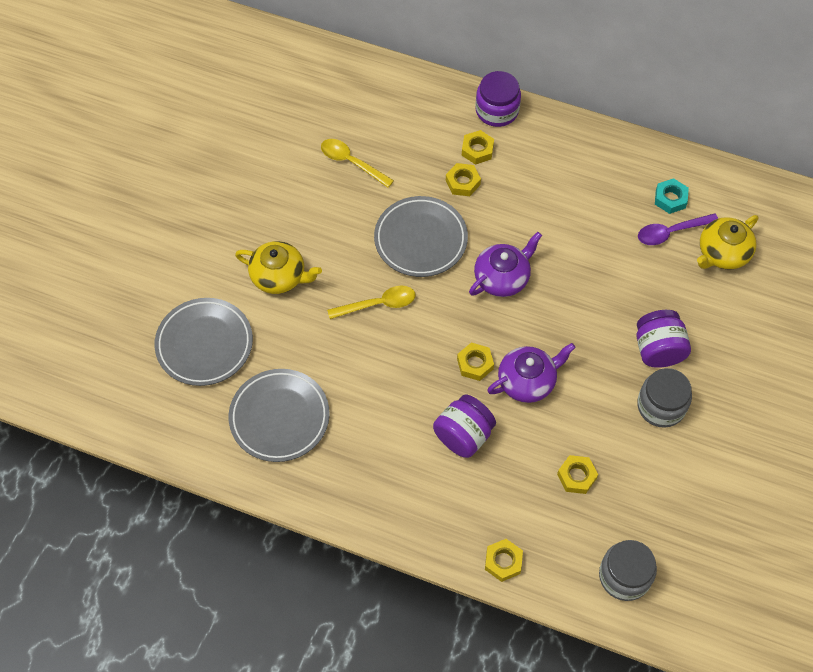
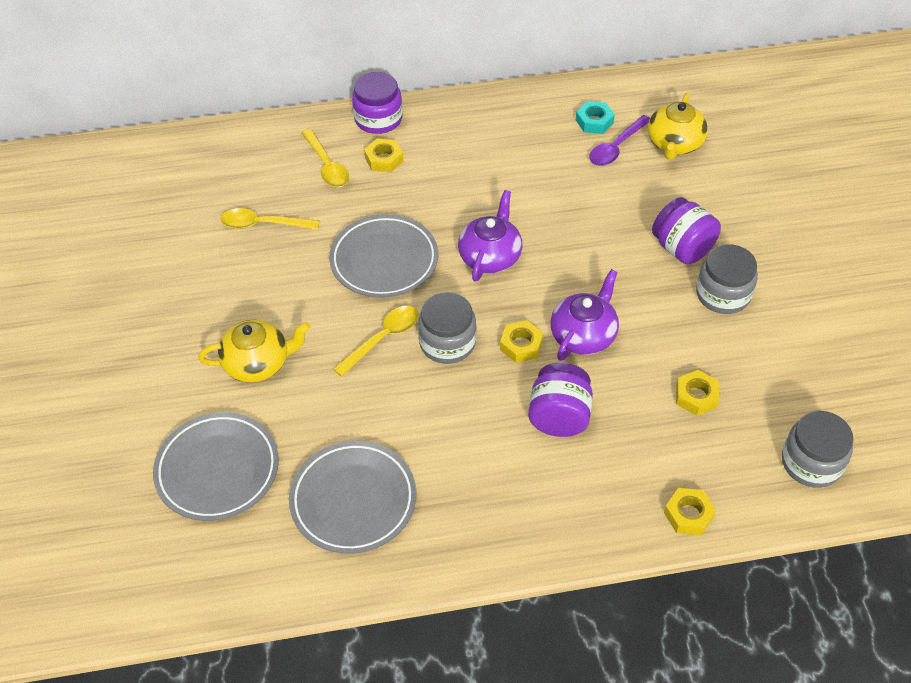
camera: 30 degrees left, 10 degrees down
yellow nut [446,163,481,196] -> none
none -> yellow spoon [302,129,349,187]
none -> grey jar [418,292,476,364]

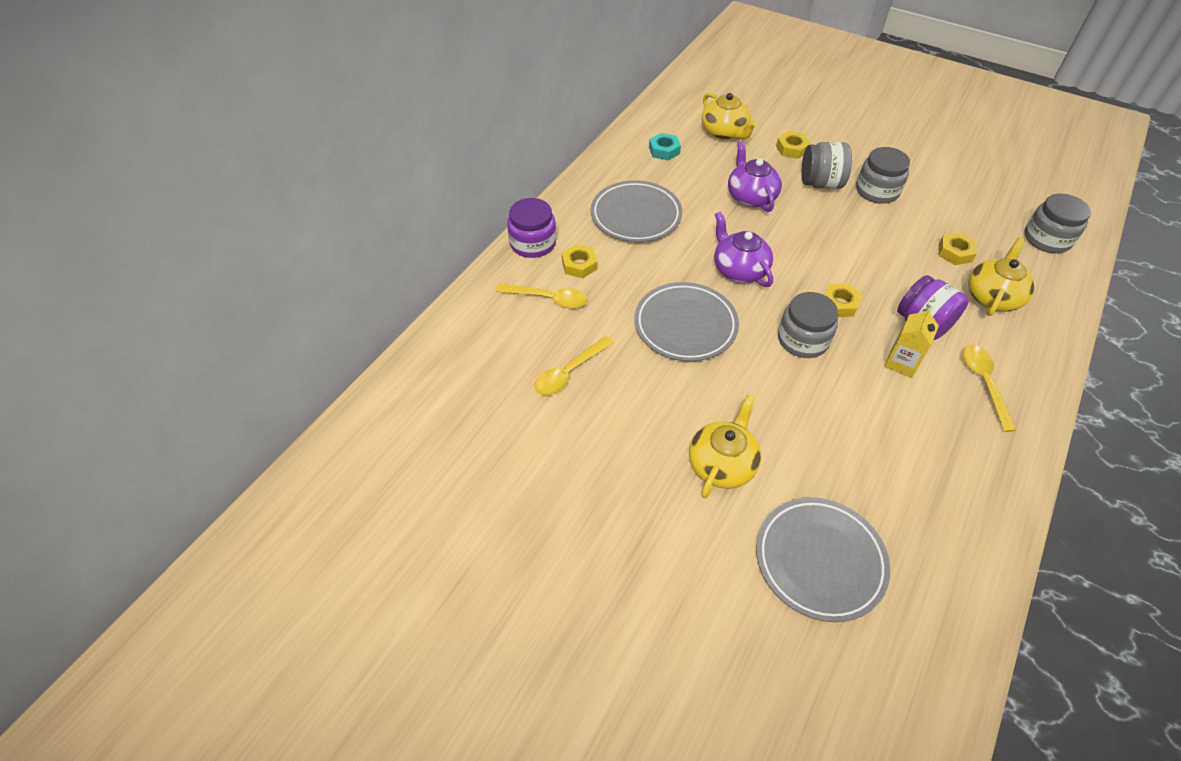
camera: 50 degrees left, 0 degrees up
grey plate [289,441,416,554] -> grey plate moved to [591,180,682,242]
yellow spoon [333,306,419,377] -> yellow spoon moved to [963,345,1016,432]
purple teapot [551,269,619,361] -> purple teapot moved to [728,141,782,212]
purple spoon [589,115,650,166] -> none
purple jar [652,197,721,264] -> grey jar [801,142,852,189]
yellow nut [664,488,716,535] -> yellow nut moved to [776,131,811,159]
none -> yellow carton [884,308,939,378]
none -> yellow teapot [968,238,1034,316]

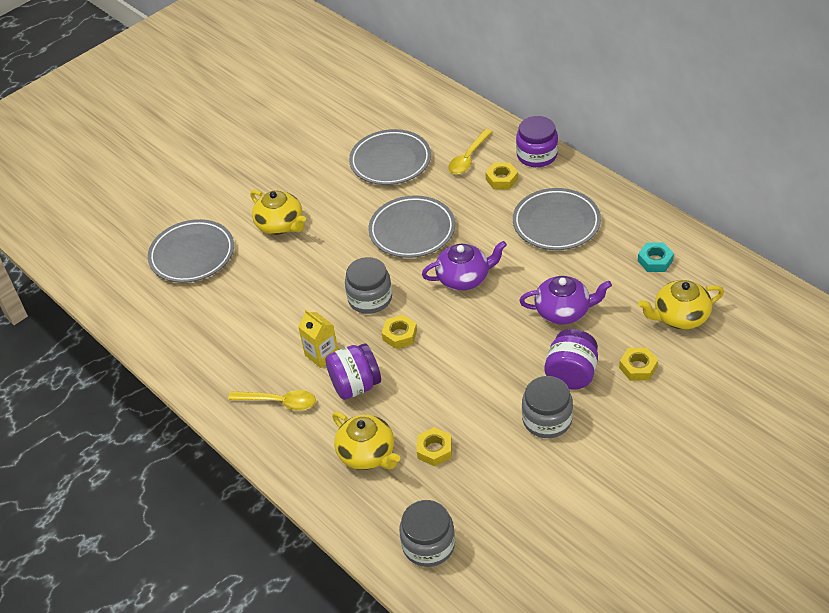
camera: 110 degrees right, 5 degrees down
yellow spoon [534,336,614,396] -> grey plate [349,129,431,185]
grey jar [801,142,852,189] -> purple jar [544,329,598,390]

